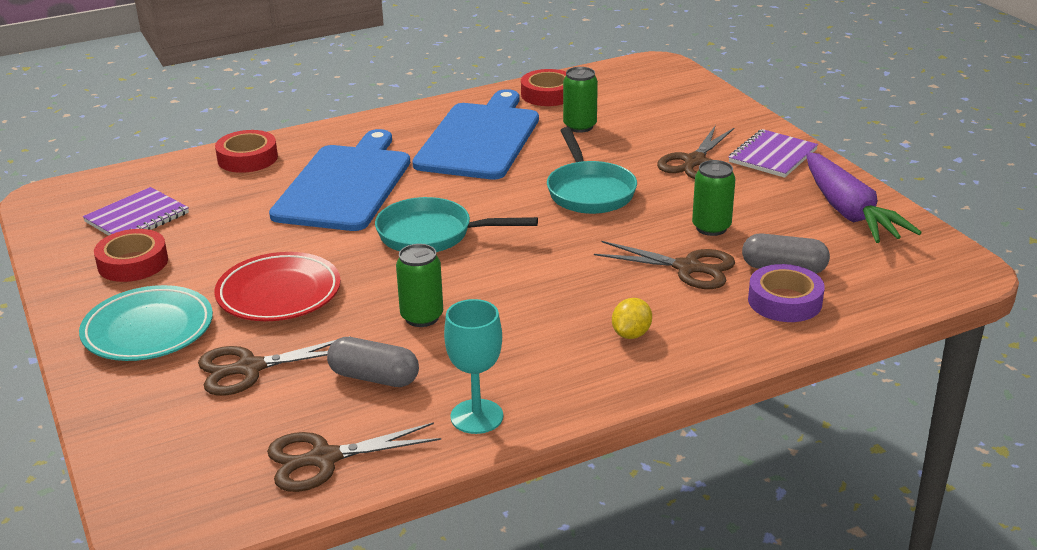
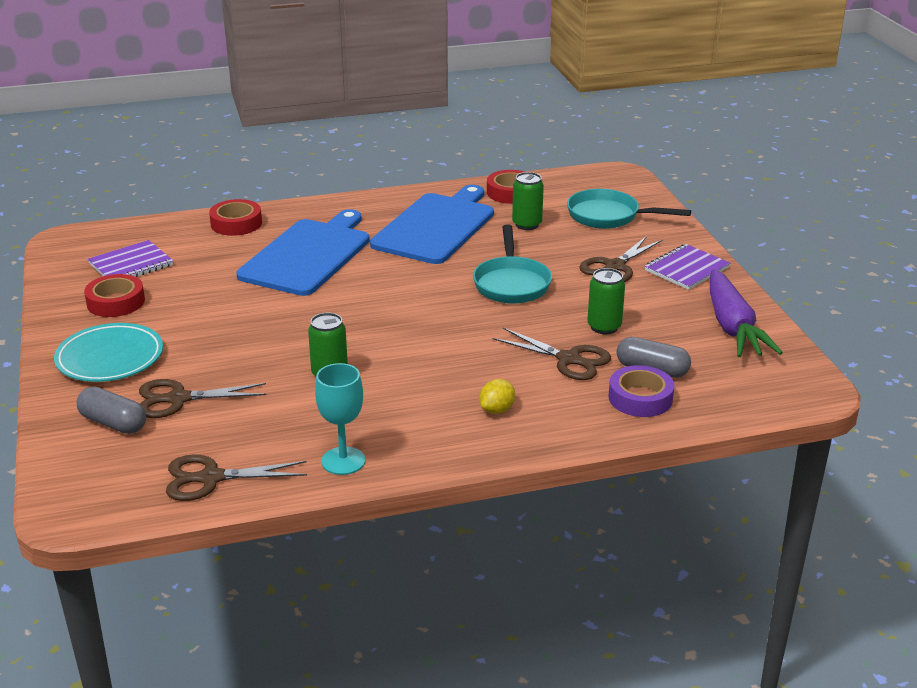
camera: 10 degrees right, 0 degrees up
red plate [215,252,341,321] -> none
grey capsule [327,337,419,387] -> grey capsule moved to [77,387,146,434]
turquoise pan [375,197,538,252] -> turquoise pan moved to [567,189,691,229]

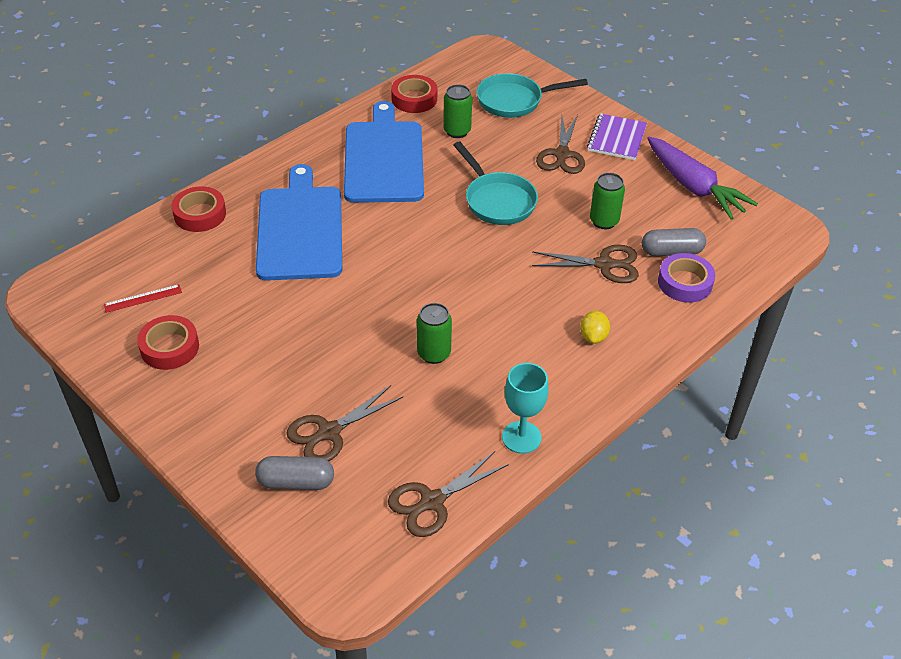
camera: 30 degrees left, 15 degrees up
turquoise plate [54,323,163,382] -> none
purple notebook [88,240,173,277] -> red ruler [104,284,182,313]

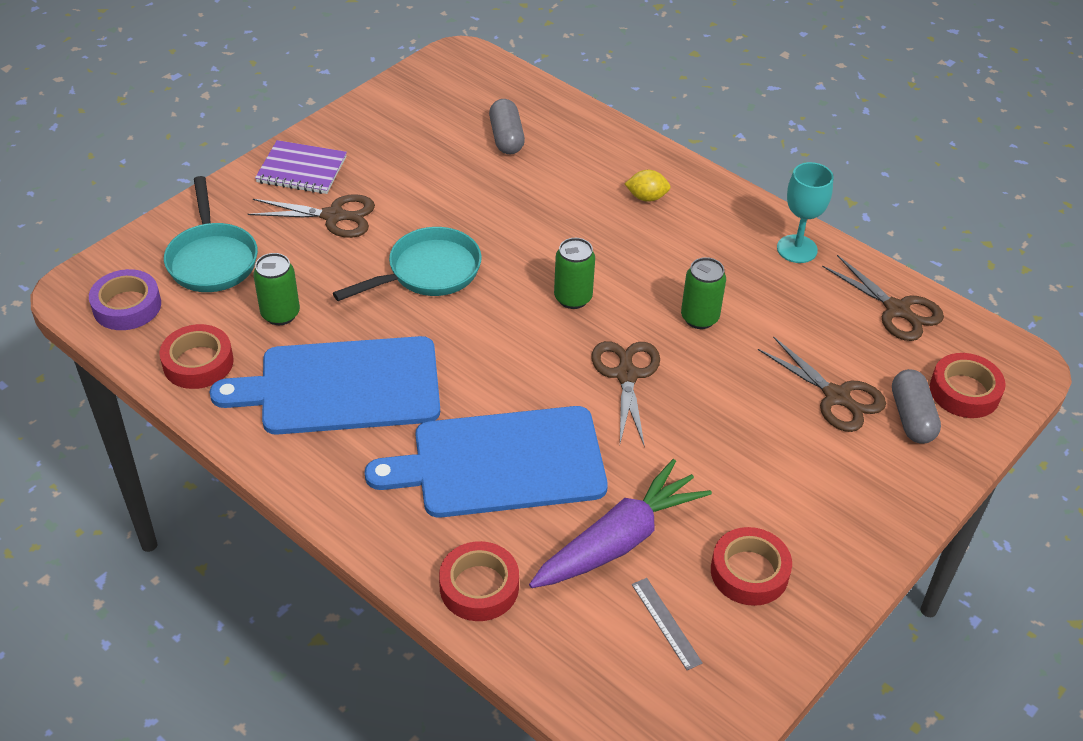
camera: 95 degrees left, 0 degrees up
red ruler [104,284,182,313] -> grey ruler [632,578,703,670]
brown scissors [532,245,639,283] -> brown scissors moved to [591,341,660,448]
green can [590,173,625,229] -> green can moved to [554,238,595,309]
purple carrot [647,137,758,219] -> purple carrot moved to [529,459,712,588]
purple tape [658,253,715,303] -> purple tape moved to [89,269,161,330]
none -> red tape [930,353,1006,418]

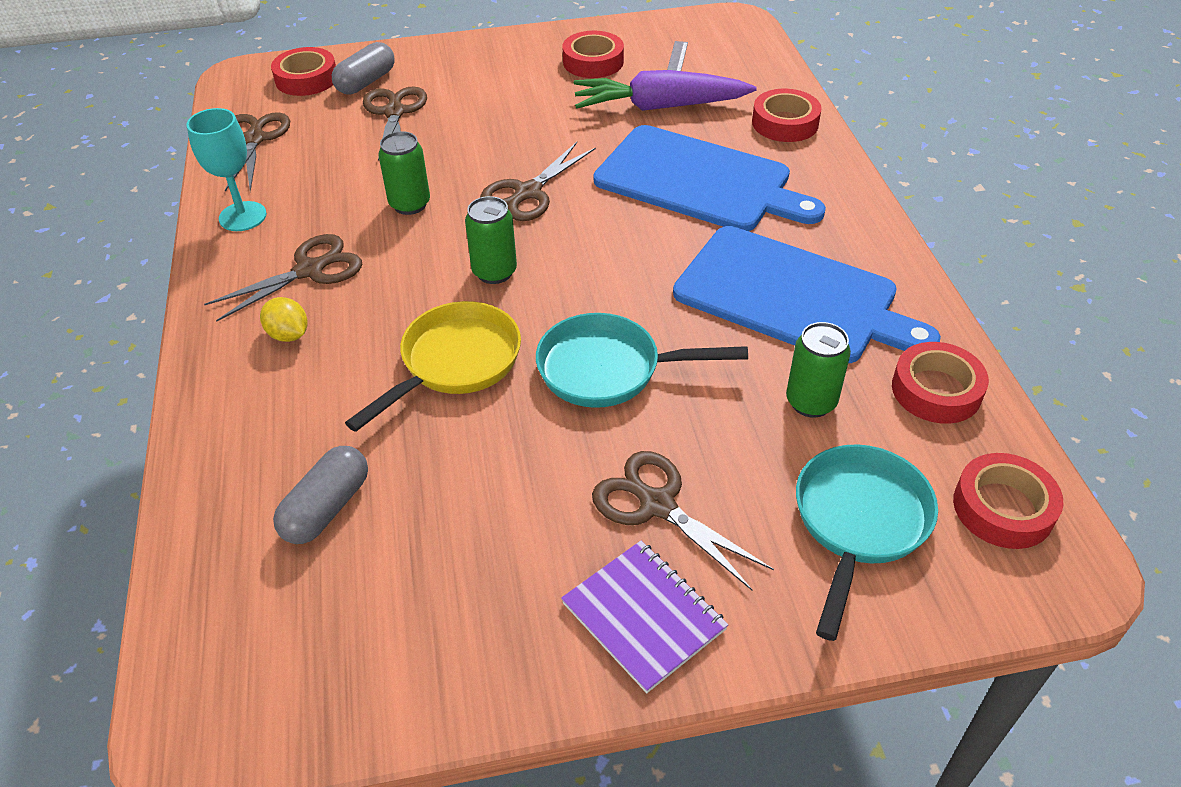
camera: 140 degrees left, 0 degrees up
purple tape [89,269,161,330] -> red tape [953,453,1063,549]
none -> brown scissors [204,234,362,322]
none -> yellow pan [345,301,521,432]

